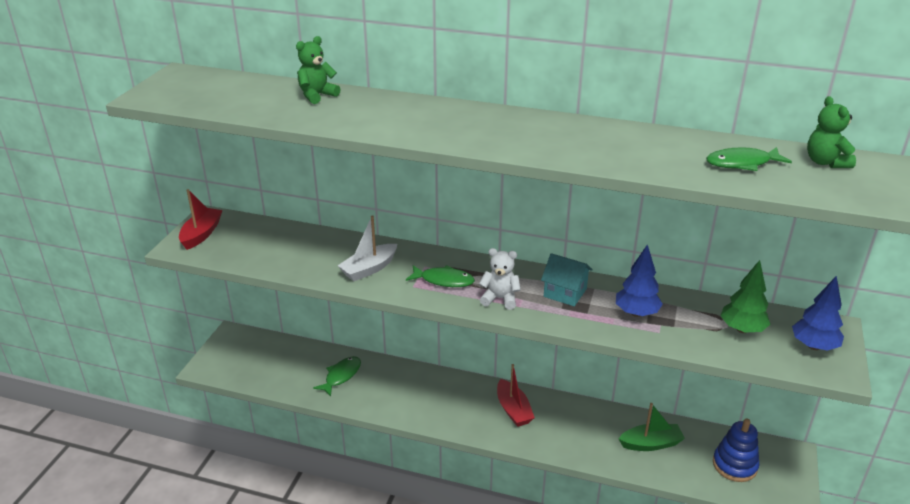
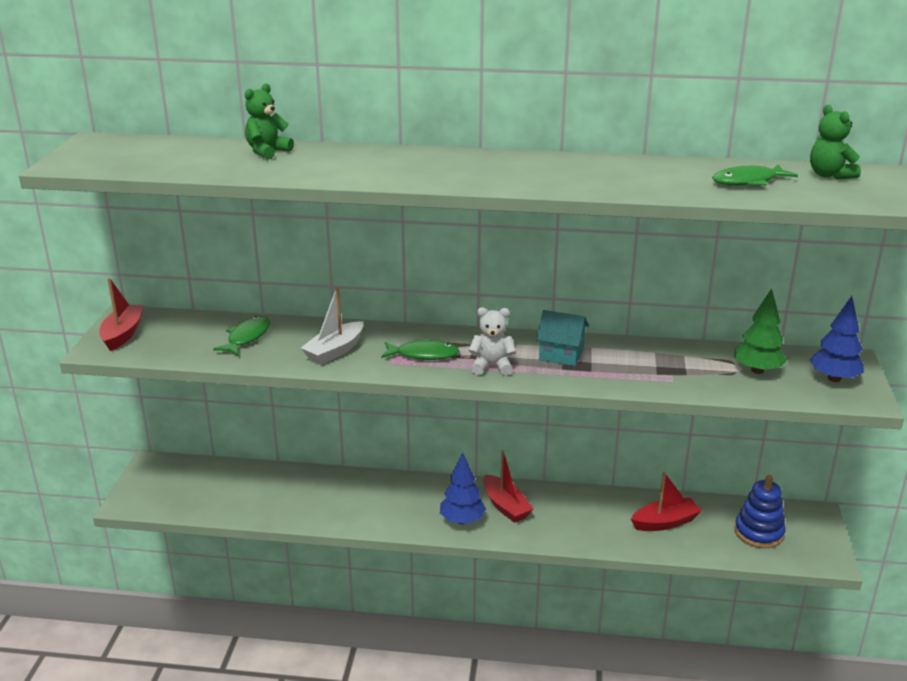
camera: 10 degrees left, 5 degrees down
green fish [313,356,361,397] -> green fish moved to [213,316,270,356]
blue tree [616,244,663,317] -> blue tree moved to [440,453,486,524]
green boat [619,403,685,451] -> red boat [631,472,702,531]

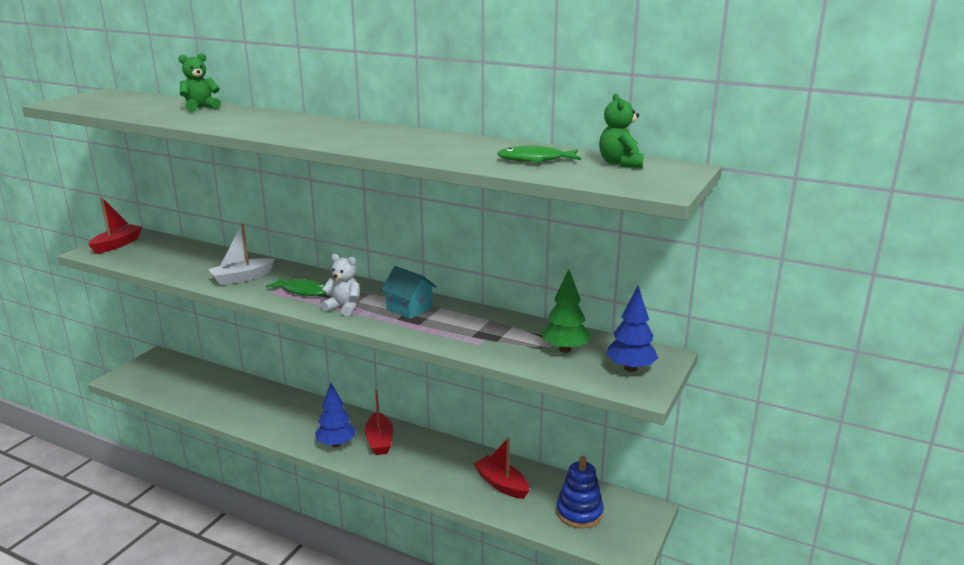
camera: 20 degrees right, 5 degrees down
green fish [213,316,270,356] -> none
red boat [631,472,702,531] -> red boat turned 135 degrees counterclockwise [474,438,529,499]

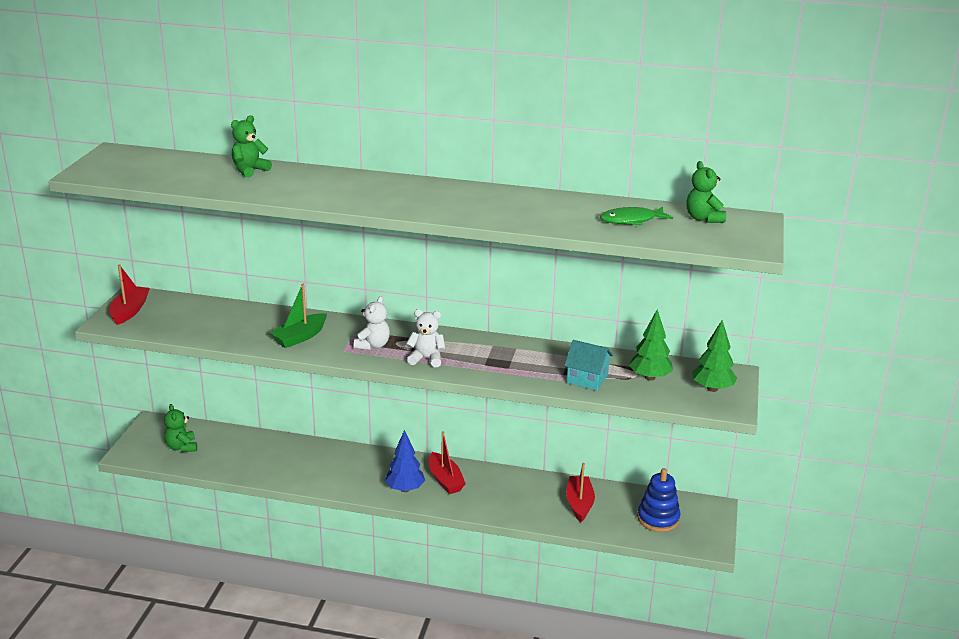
camera: 15 degrees left, 5 degrees up
white boat [208,223,274,285] -> green boat [270,284,327,348]
green fish [266,277,326,296] -> white teddy bear [354,296,390,350]
turquoise house [381,266,437,319] -> turquoise house moved to [564,340,613,391]
red boat [474,438,529,499] -> red boat turned 60 degrees clockwise [566,463,595,522]
blue tree [606,286,658,372] -> green tree [692,320,737,392]
none -> green teddy bear [164,404,197,452]

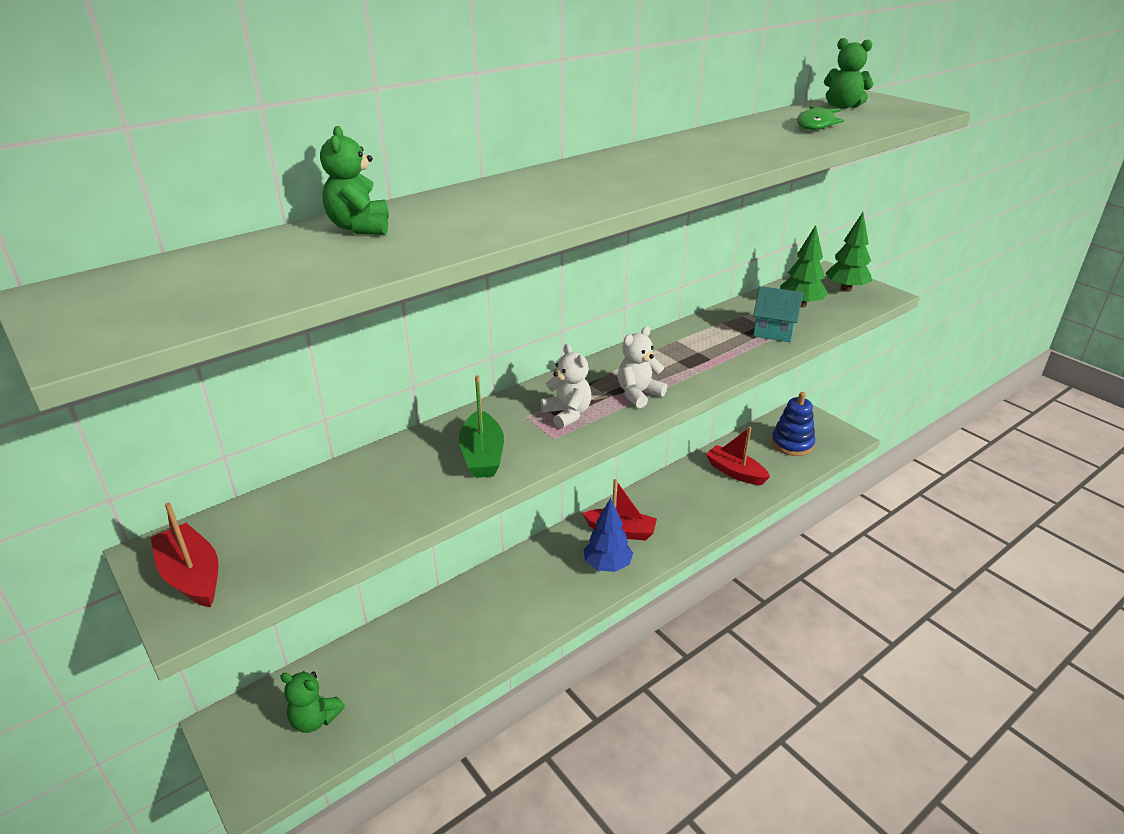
camera: 50 degrees left, 5 degrees up
turquoise house [564,340,613,391] -> turquoise house turned 45 degrees clockwise [753,286,803,342]

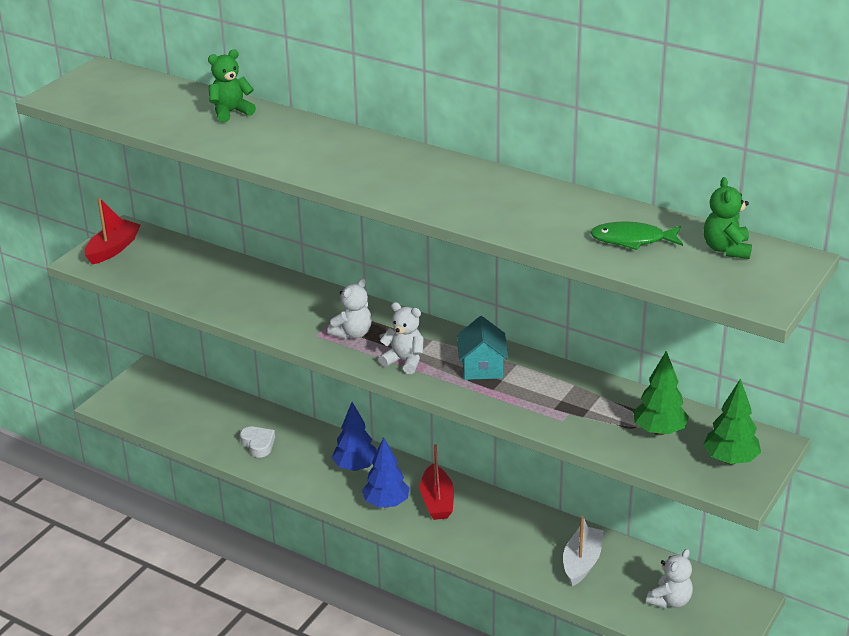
camera: 70 degrees right, 0 degrees up
green teddy bear [280,671,345,733] -> none
green boat [459,375,504,478] -> none
red boat [706,427,770,485] -> white boat [563,516,603,586]
turquoise house [753,286,803,342] -> turquoise house moved to [457,316,508,380]
blue stacking toy [771,392,815,456] -> white teddy bear [646,549,693,609]
none -> white heart [240,427,275,458]
none -> blue tree [332,402,377,471]

